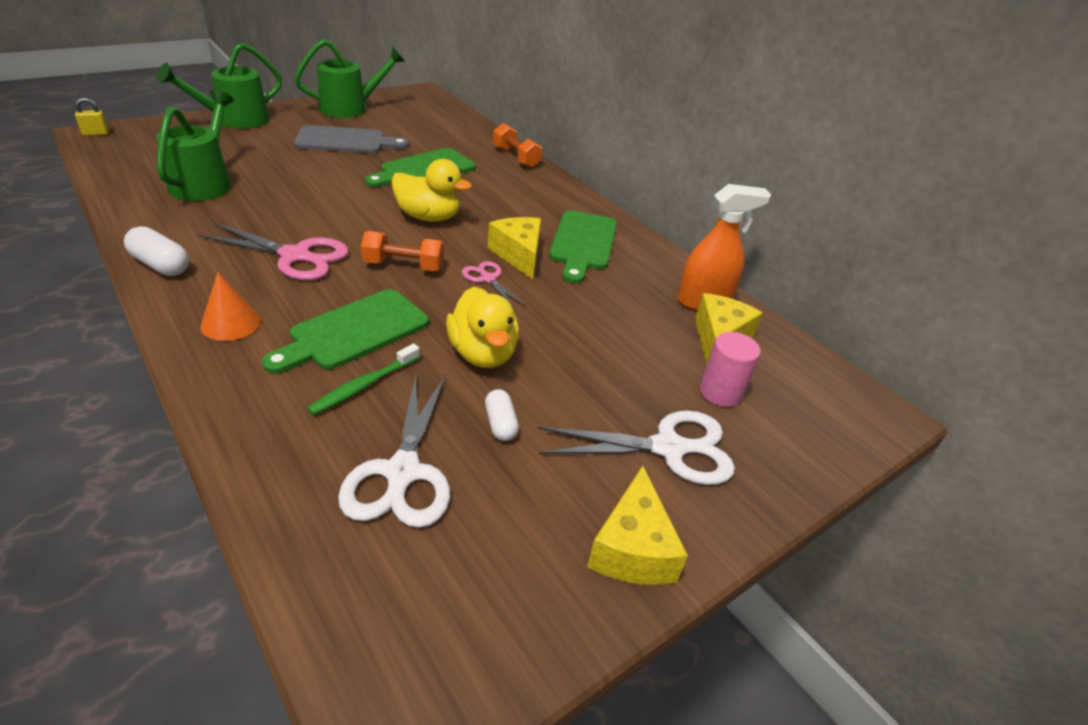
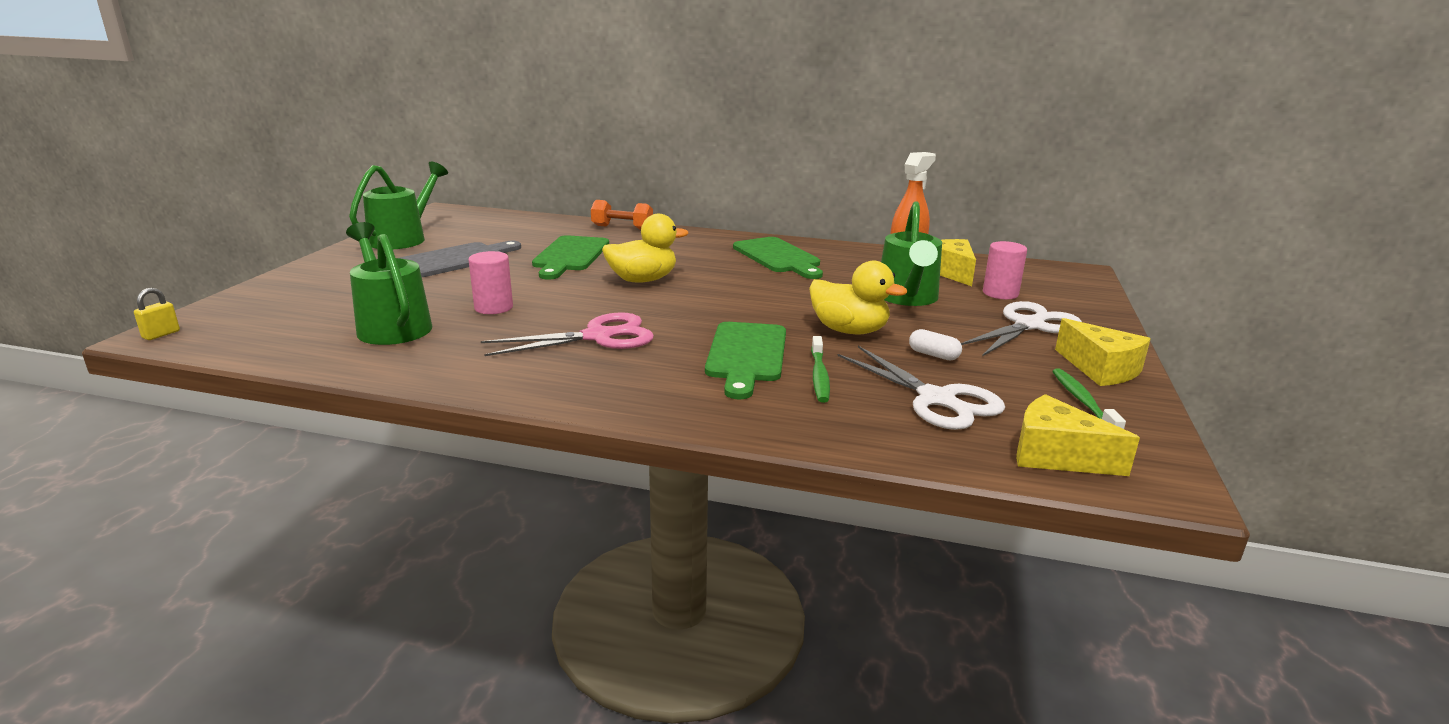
camera: 35 degrees left, 15 degrees down
white capsule [124,226,189,276] -> none
green watering can [156,42,282,129] -> green watering can moved to [881,201,942,306]
orange cone [200,272,261,341] -> none
orange dumbbell [361,231,444,271] -> none
pink scissors [462,261,525,309] -> none
yellow cheese [488,217,541,279] -> yellow cheese moved to [1016,394,1140,476]
none -> pink cylinder [469,251,513,314]
none -> green toothbrush [1052,369,1126,429]

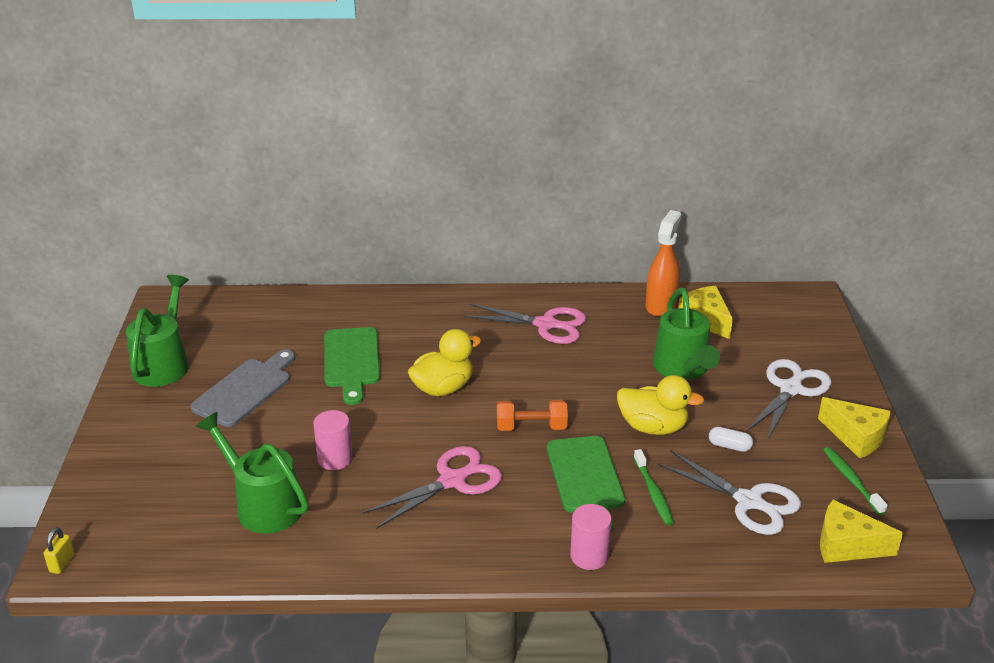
camera: 15 degrees left, 10 degrees up
orange dumbbell [591,200,653,230] -> orange dumbbell moved to [497,400,568,431]
green cutting board [733,237,823,279] -> pink scissors [464,304,587,344]
pink cylinder [983,241,1027,299] -> pink cylinder moved to [570,504,612,570]

